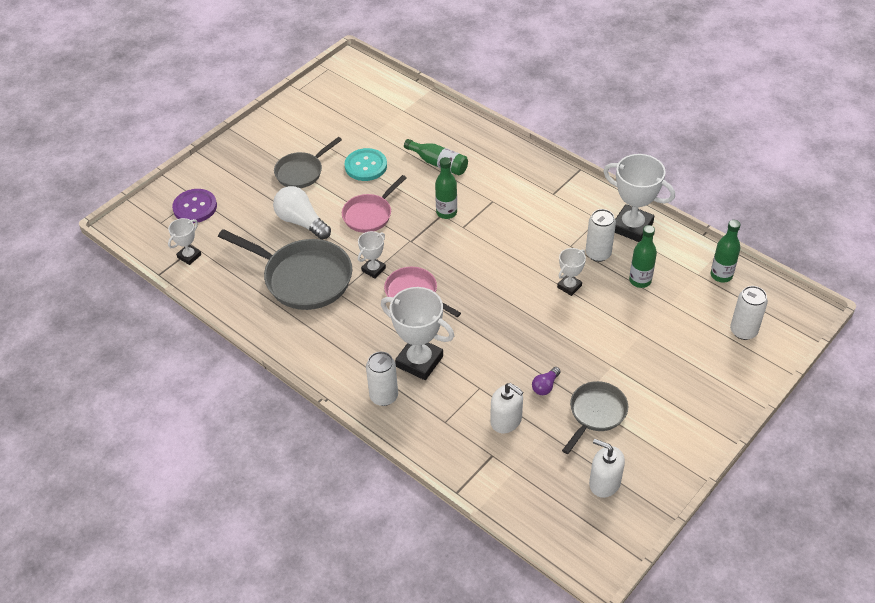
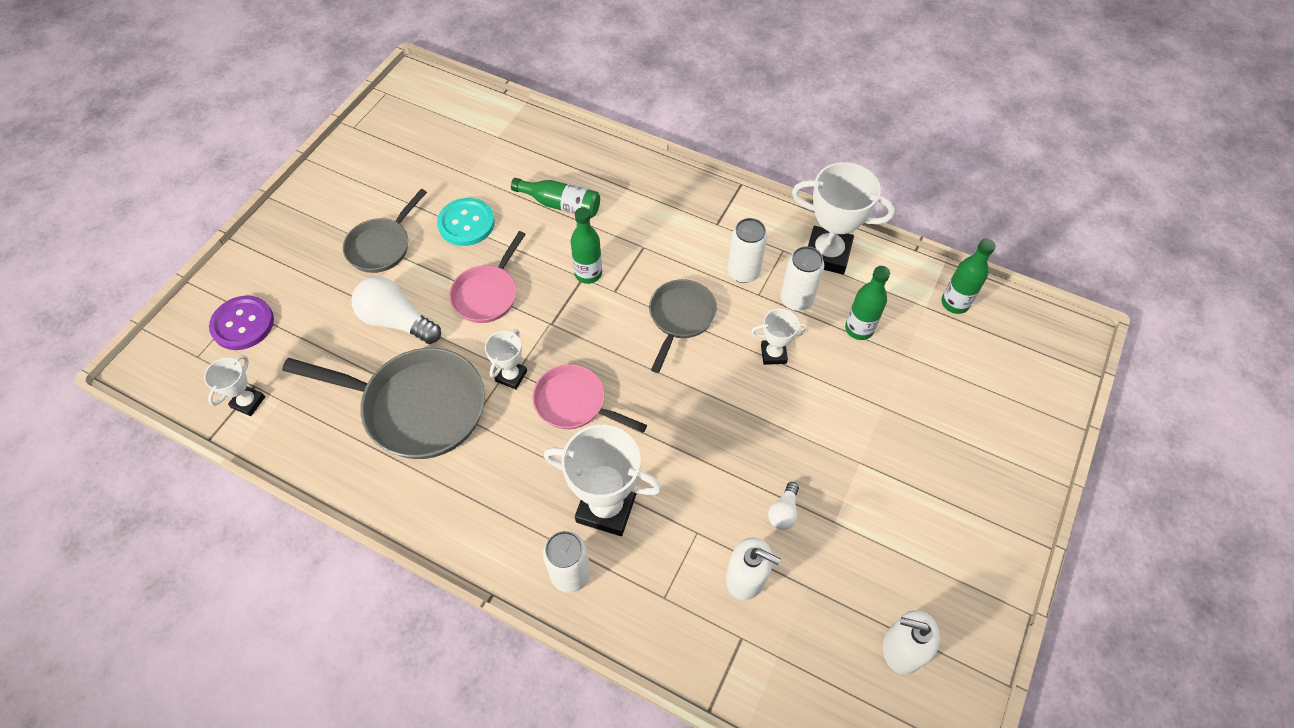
camera: 15 degrees left, 10 degrees up
purple light bulb [532,367,561,395] -> white light bulb [768,482,799,530]
white trophy [557,248,586,296] -> white trophy turned 60 degrees clockwise [751,309,808,365]
grey pan [562,381,628,454] -> grey pan moved to [649,279,717,373]
white can [730,286,768,340] -> white can moved to [727,218,767,283]

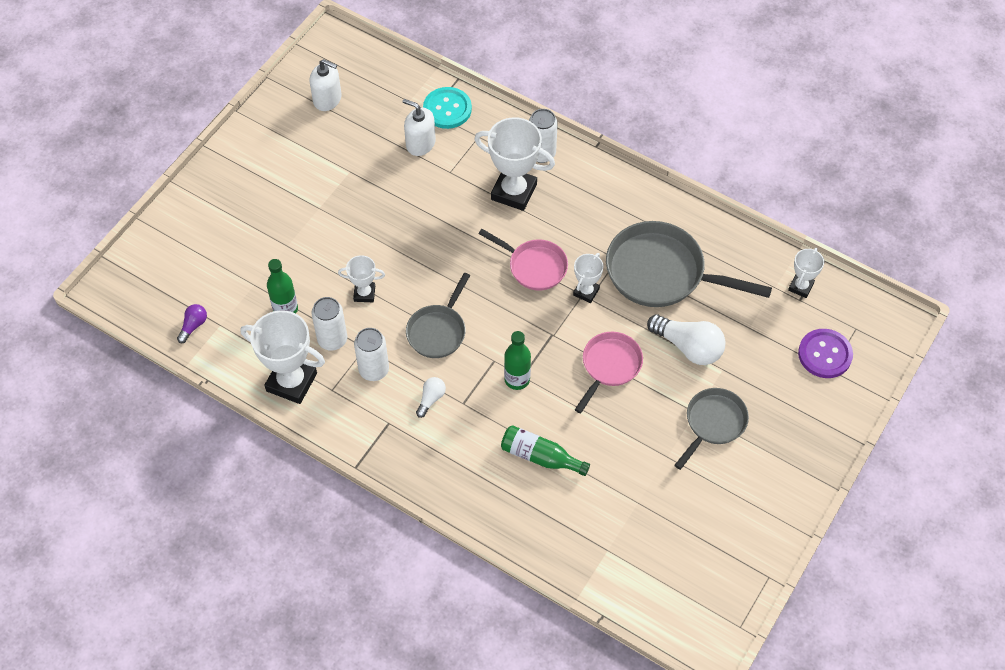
camera: 175 degrees left, 0 degrees up
turquoise button [437,198,495,246] -> turquoise button moved to [423,87,472,129]
white light bulb [768,482,799,530] -> white light bulb moved to [416,377,446,418]
green bottle [941,239,996,314] -> purple light bulb [177,304,207,343]

